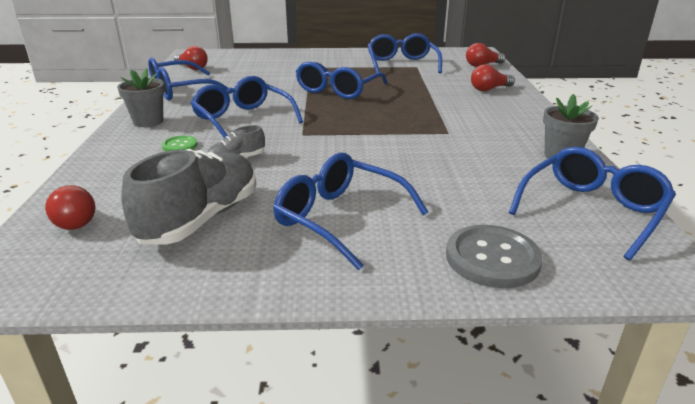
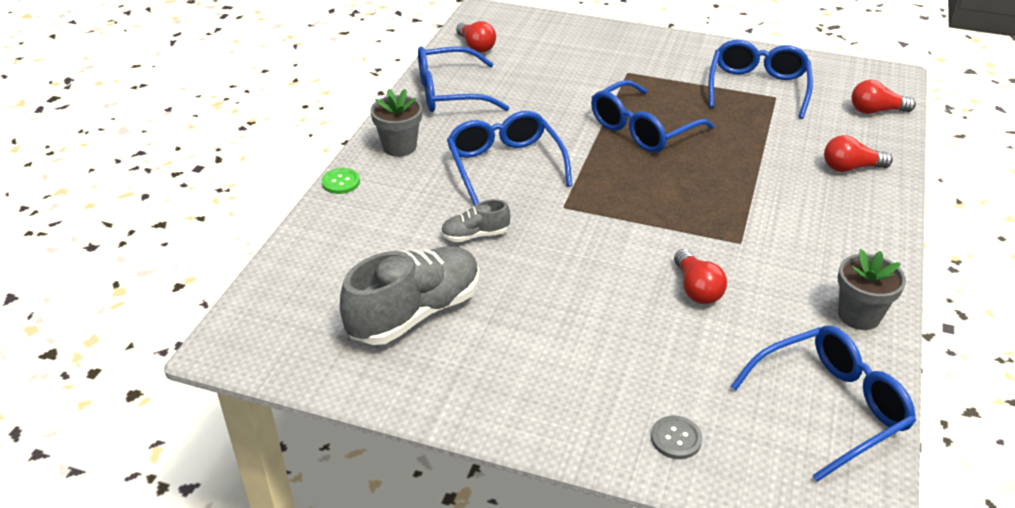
camera: 20 degrees right, 10 degrees up
red light bulb [45,185,96,230] -> red light bulb moved to [674,249,727,304]
green button [162,136,198,151] -> green button moved to [321,168,360,194]
blue glasses [273,152,428,270] -> none
grey button [446,225,543,288] -> grey button [651,416,703,459], size x0.53

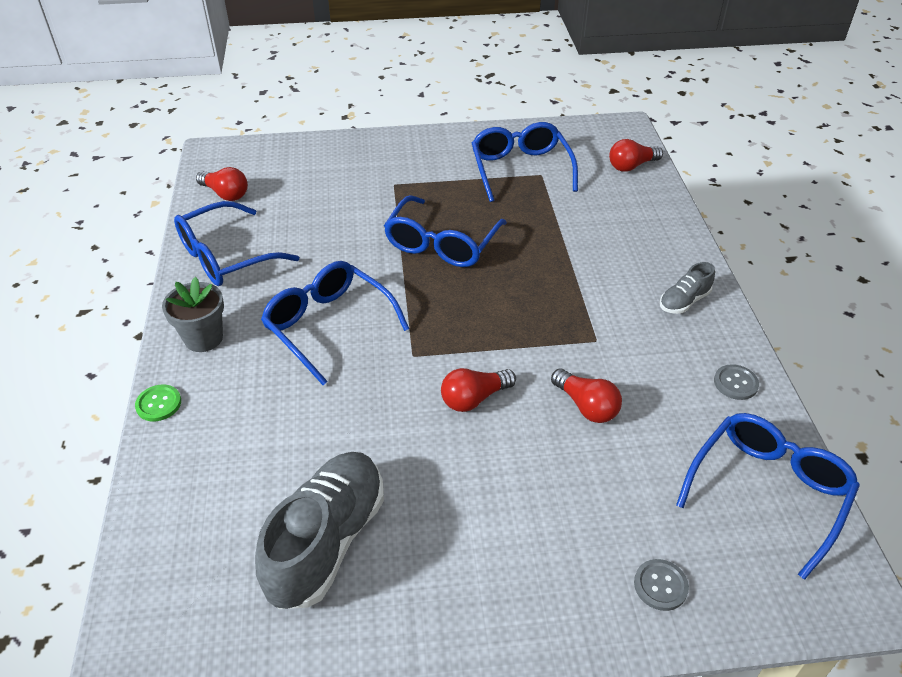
camera: 25 degrees left, 5 degrees up
grey shoe [441,199,510,242] -> grey shoe moved to [660,262,715,314]
red light bulb [824,135,893,172] -> red light bulb moved to [441,368,516,412]
grey flower pot [838,249,906,330] -> grey button [714,364,759,400]

